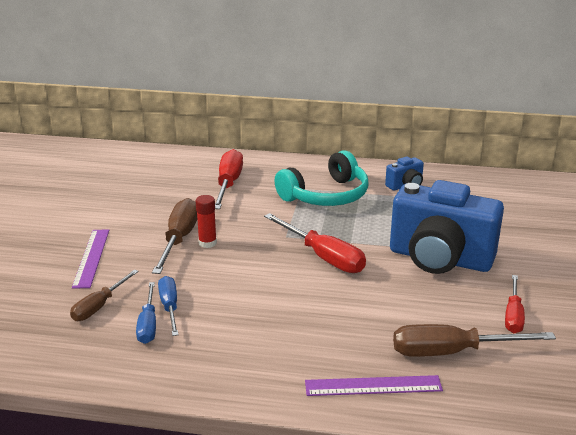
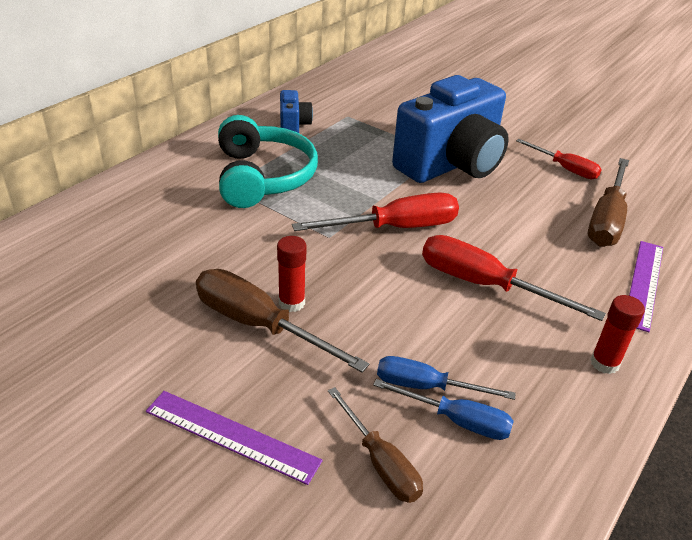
camera: 65 degrees left, 10 degrees up
red screwdriver [215,149,243,209] -> red screwdriver moved to [422,235,606,321]
none -> red glue stick [590,295,645,374]

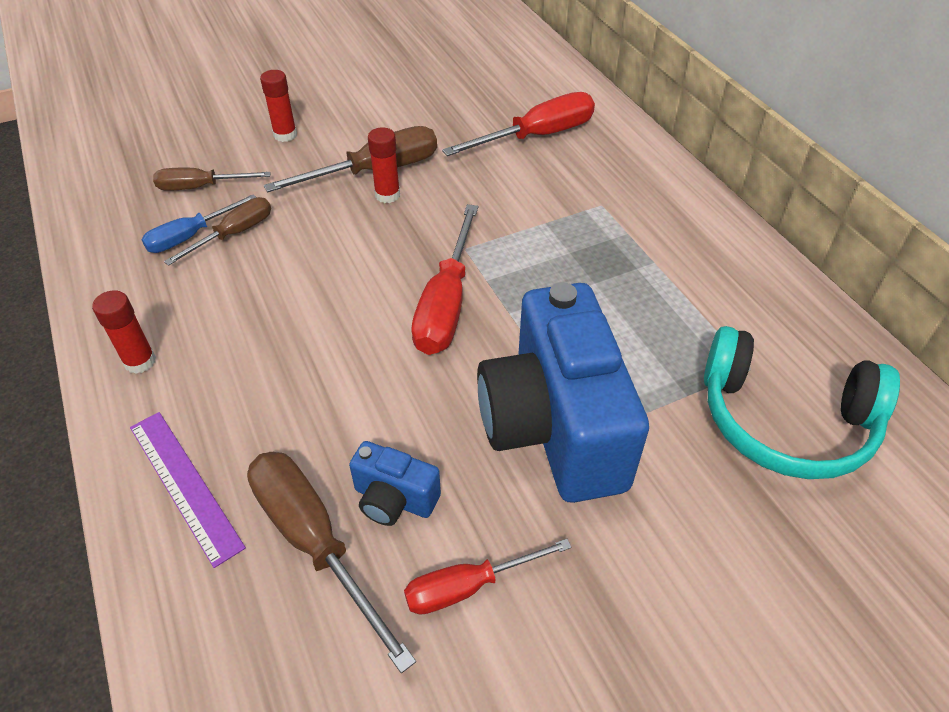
camera: 120 degrees right, 10 degrees up
purple ruler [146,391,323,485] -> red glue stick [260,70,297,142]
turquoise headphones [218,115,318,208] -> turquoise headphones moved to [704,326,900,479]
blue camera [280,90,313,133] -> blue camera moved to [349,441,441,526]
blue screwdriver [377,356,516,400] -> brown screwdriver [164,197,271,266]
red screwdriver [422,235,606,321] -> red screwdriver moved to [442,92,595,156]

